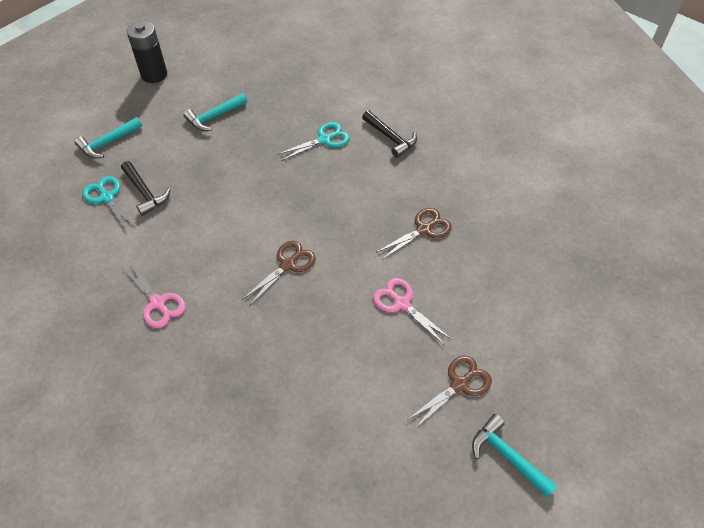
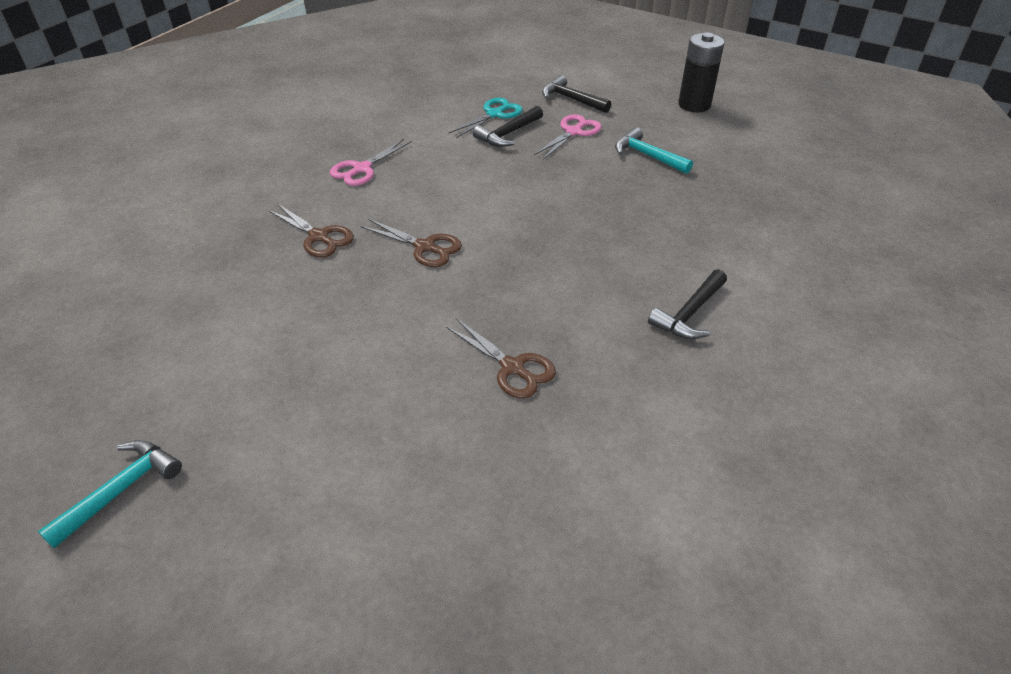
camera: 80 degrees right, 10 degrees down
turquoise hammer [74,117,142,159] -> black hammer [542,75,611,113]
turquoise scissors [277,122,350,161] -> none
pink scissors [373,278,452,346] -> pink scissors moved to [534,114,602,160]
brown scissors [407,355,492,430] -> brown scissors moved to [268,203,354,258]

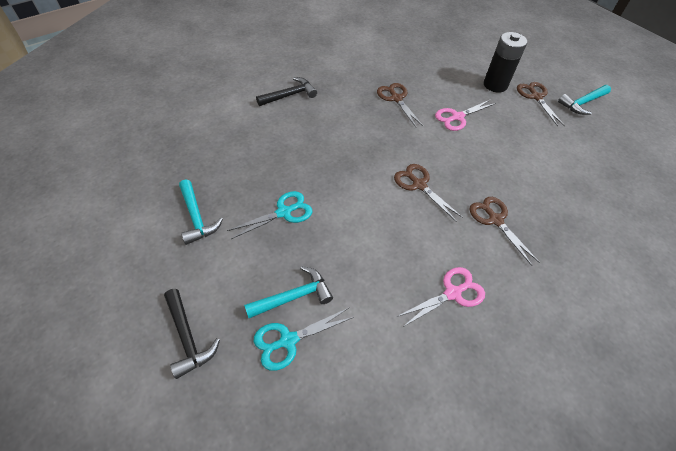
camera: 160 degrees left, 10 degrees up
black hammer [473,106,543,147] -> turquoise hammer [244,266,333,318]
pink scissors [534,114,602,160] -> pink scissors moved to [435,99,496,131]
black battery [678,32,724,112] -> black battery moved to [484,32,527,93]
none -> turquoise scissors [227,191,313,239]
none -> brown scissors [517,82,565,126]

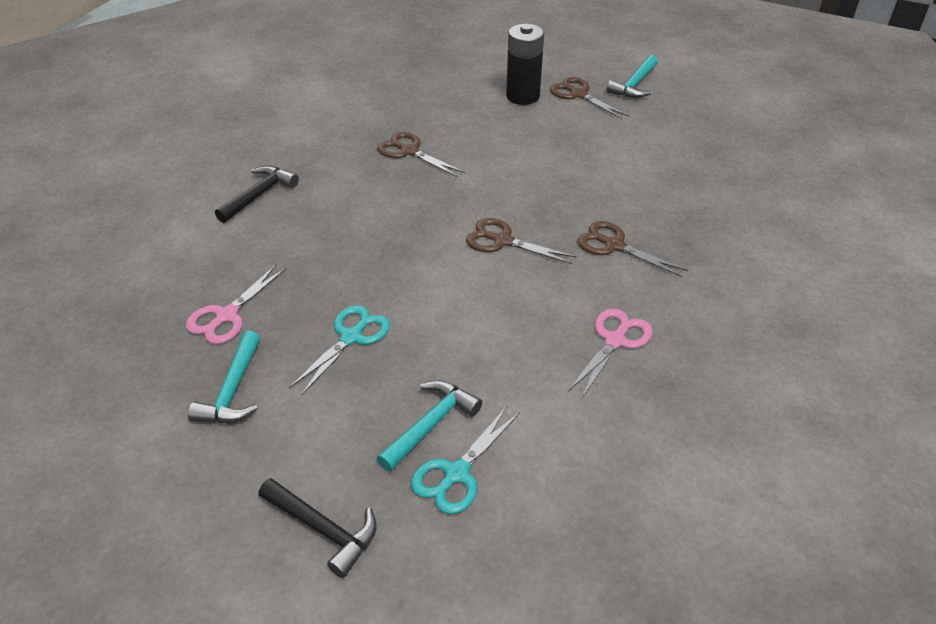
camera: 25 degrees left, 10 degrees down
turquoise hammer [179,179,223,245] -> turquoise hammer turned 60 degrees clockwise [188,331,260,423]
pink scissors [435,99,496,131] -> pink scissors moved to [186,265,286,344]

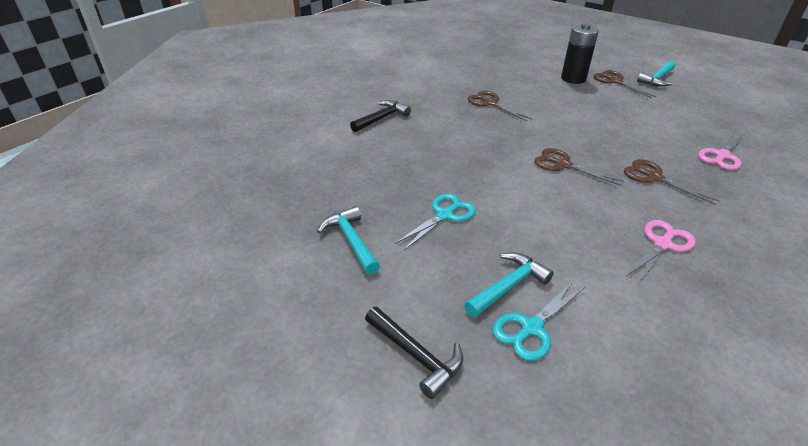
camera: 10 degrees right, 5 degrees down
pink scissors [186,265,286,344] -> pink scissors moved to [698,133,743,170]
turquoise hammer [188,331,260,423] -> turquoise hammer turned 135 degrees clockwise [317,206,380,275]

